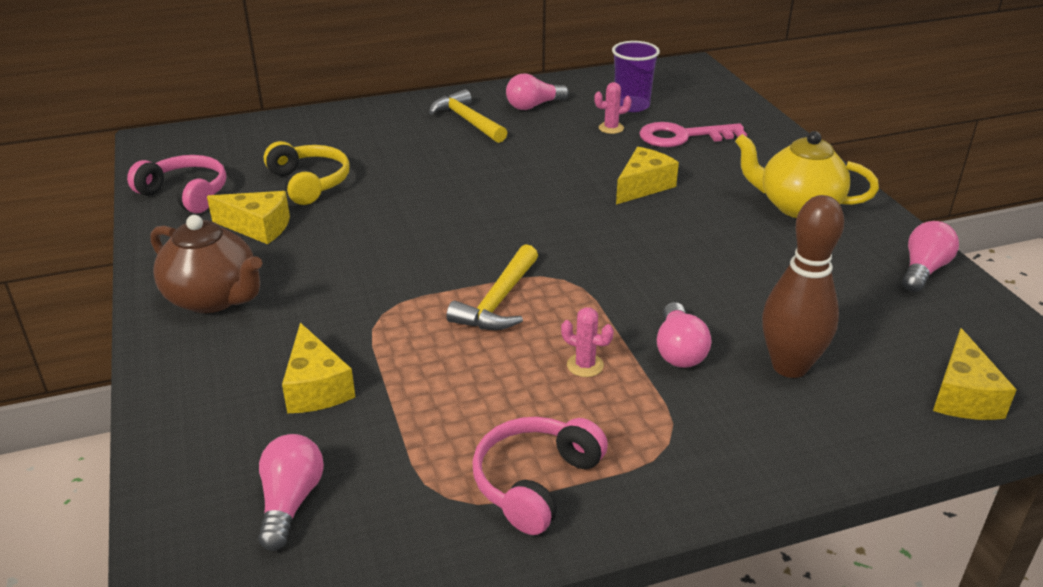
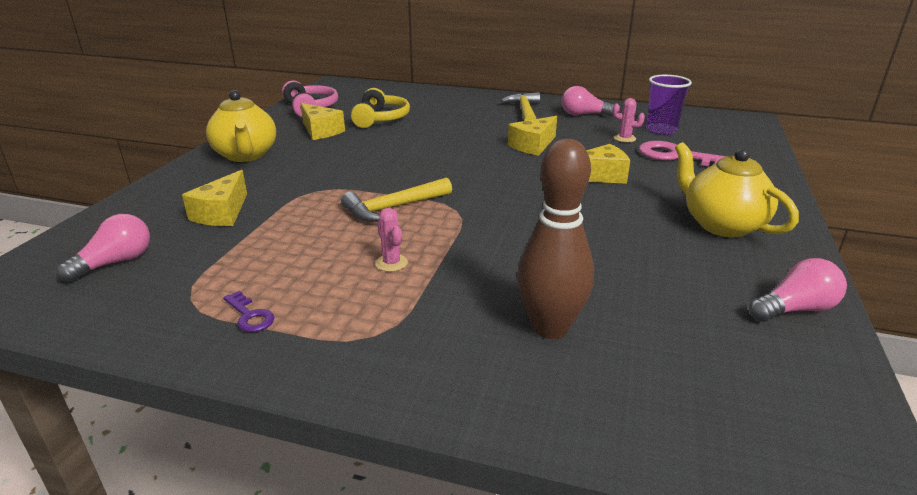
camera: 35 degrees right, 5 degrees down
brown teapot [150,215,262,313] -> yellow teapot [206,90,276,162]
pink headphones [472,417,608,535] -> purple key [223,291,275,332]
pink light bulb [657,302,711,368] -> none
yellow cheese [933,328,1017,420] -> yellow cheese moved to [508,116,557,156]

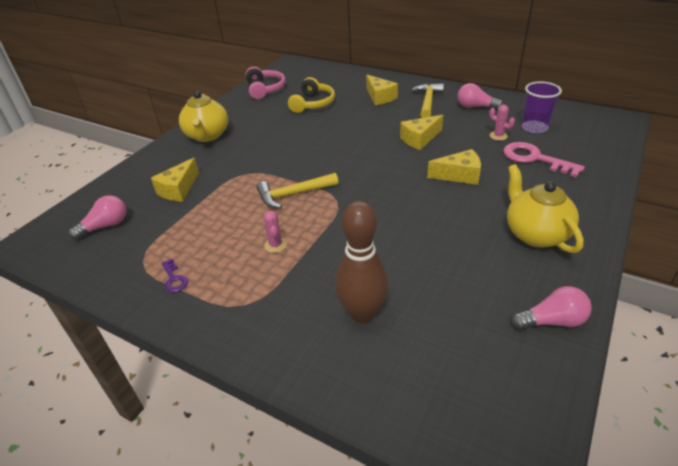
camera: 15 degrees right, 10 degrees up
yellow cheese [300,103,345,140] -> yellow cheese moved to [366,75,398,105]

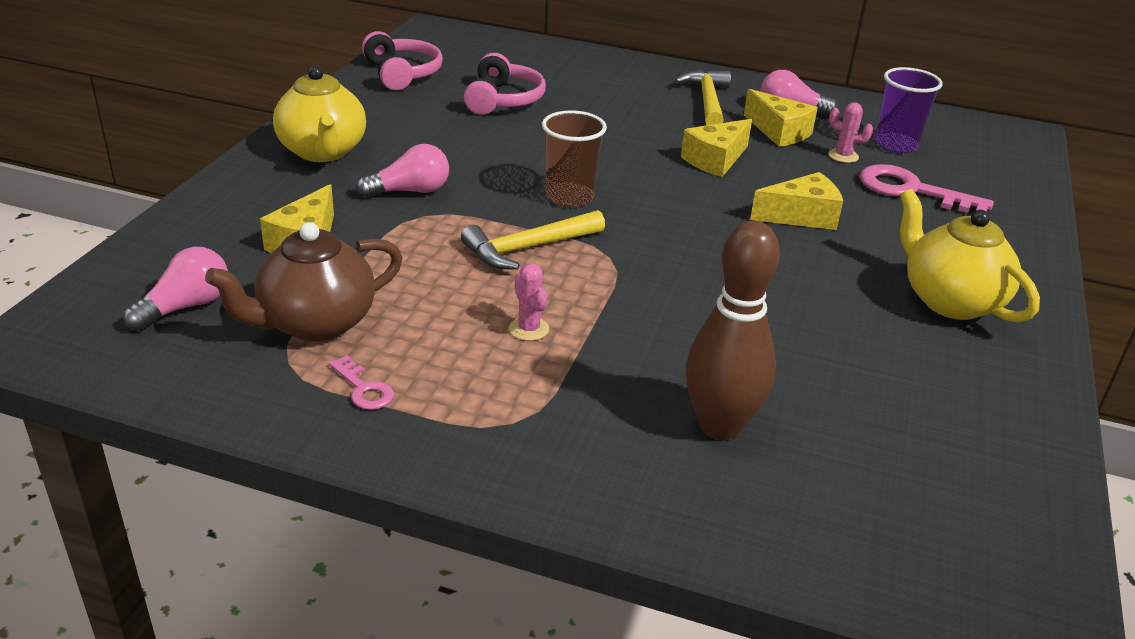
camera: 15 degrees left, 5 degrees down
purple key [161,259,188,293] -> pink key [329,355,394,410]
yellow headphones [288,77,335,113] -> pink headphones [464,53,546,115]
yellow cheese [366,75,398,105] -> yellow cheese moved to [744,89,818,147]
pink light bulb [511,286,592,330] -> pink light bulb moved to [356,144,449,197]
none -> brown teapot [205,222,403,341]
none -> brown cup [542,110,607,207]

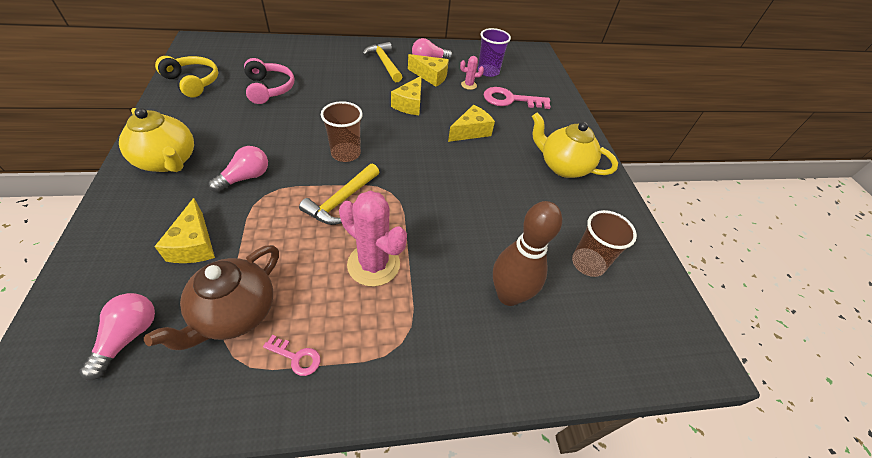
camera: 30 degrees left, 15 degrees up
pink headphones [362,31,443,90] -> yellow headphones [155,56,218,97]
pink cactus [509,264,549,341] -> pink cactus [339,191,407,286], size x2.10
none -> brown cup [572,210,637,277]

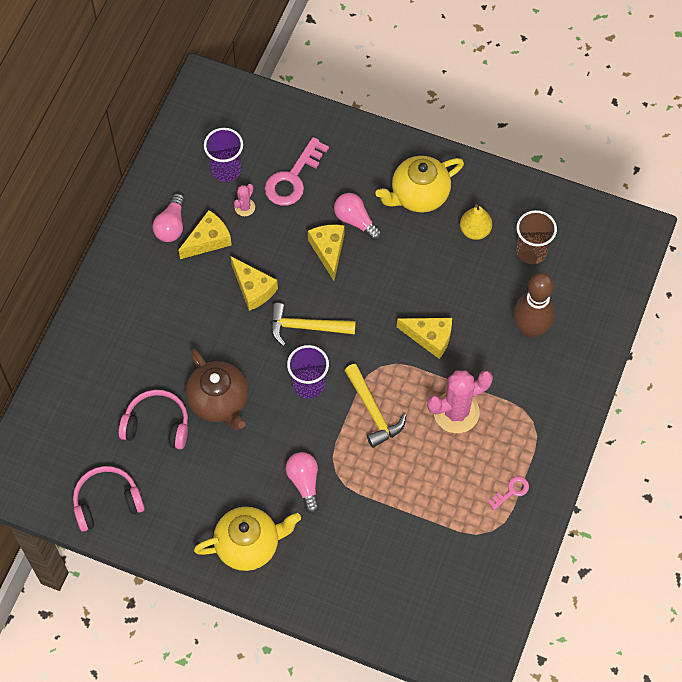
camera: 55 degrees left, 15 degrees up
pink light bulb [79,293,155,381] -> pink light bulb moved to [334,193,382,241]
brown teapot [144,245,279,350] -> brown teapot moved to [186,349,248,430]
yellow cheese [154,198,215,263] -> yellow cheese moved to [397,318,452,359]
yellow headphones [155,56,218,97] -> pink headphones [73,466,145,532]
brown cup [321,101,363,162] -> purple cup [287,345,329,399]
yellow hammer [362,42,402,82] -> yellow hammer moved to [271,303,356,346]
none -> yellow pear [460,204,492,240]

